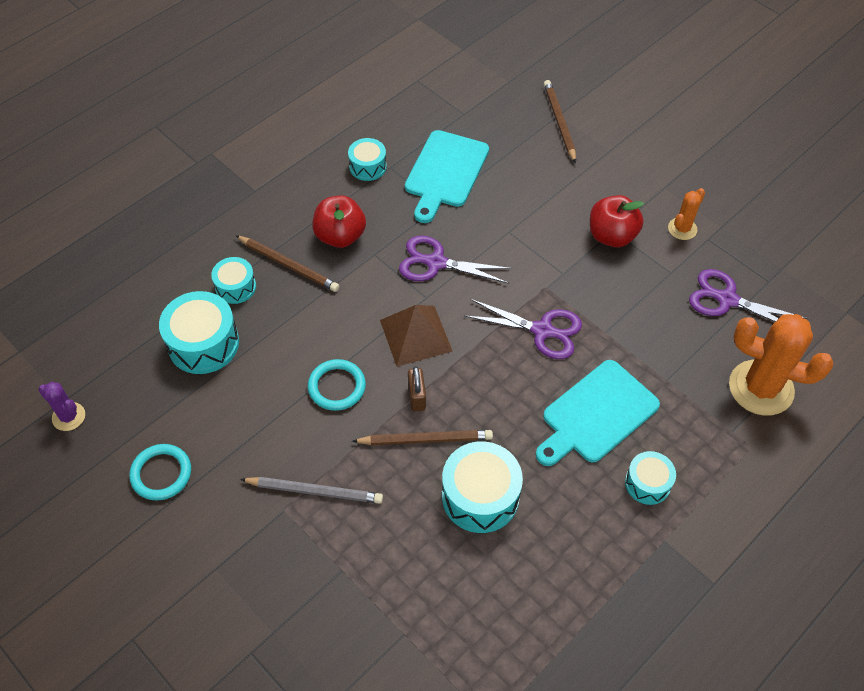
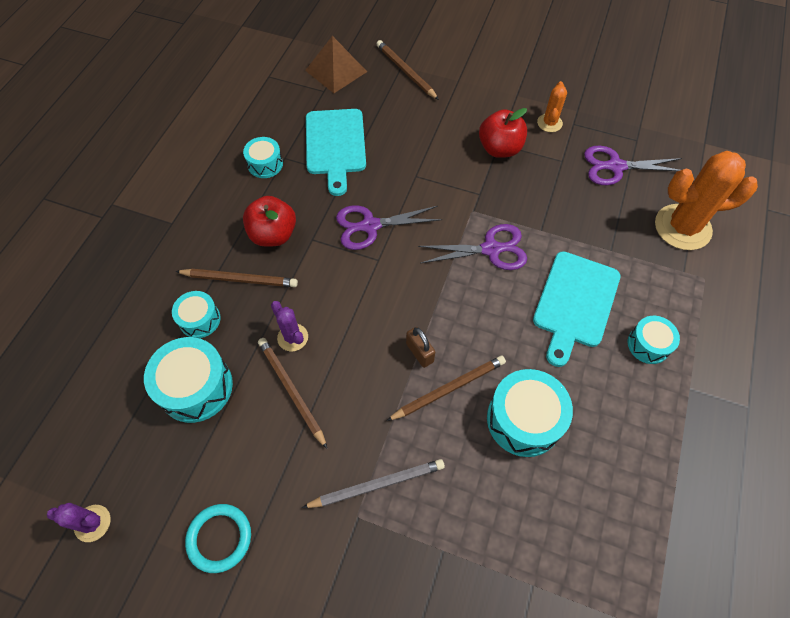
camera: 25 degrees left, 5 degrees up
turquoise ring [308,359,366,411] -> none
brown pyramid [380,305,453,367] -> brown pyramid moved to [305,36,367,93]
none -> brown pencil [258,338,327,449]
none -> purple cactus [271,301,308,351]

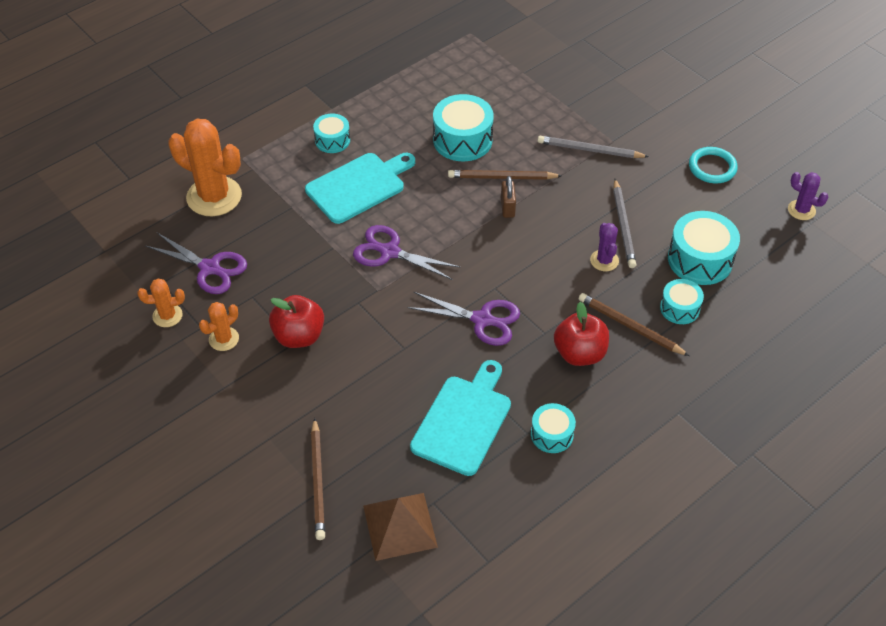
camera: 150 degrees left, 10 degrees down
brown pencil [258,338,327,449] -> grey pencil [613,179,636,268]
none -> orange cactus [138,279,185,327]

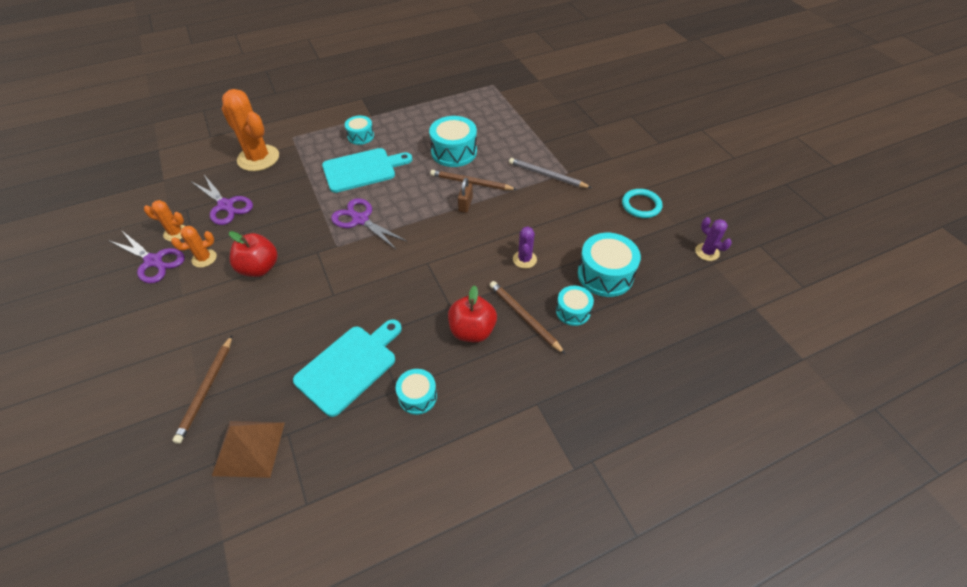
camera: 15 degrees right, 0 degrees up
purple scissors [407,292,520,346] -> purple scissors moved to [108,231,185,283]
grey pencil [613,179,636,268] -> none

